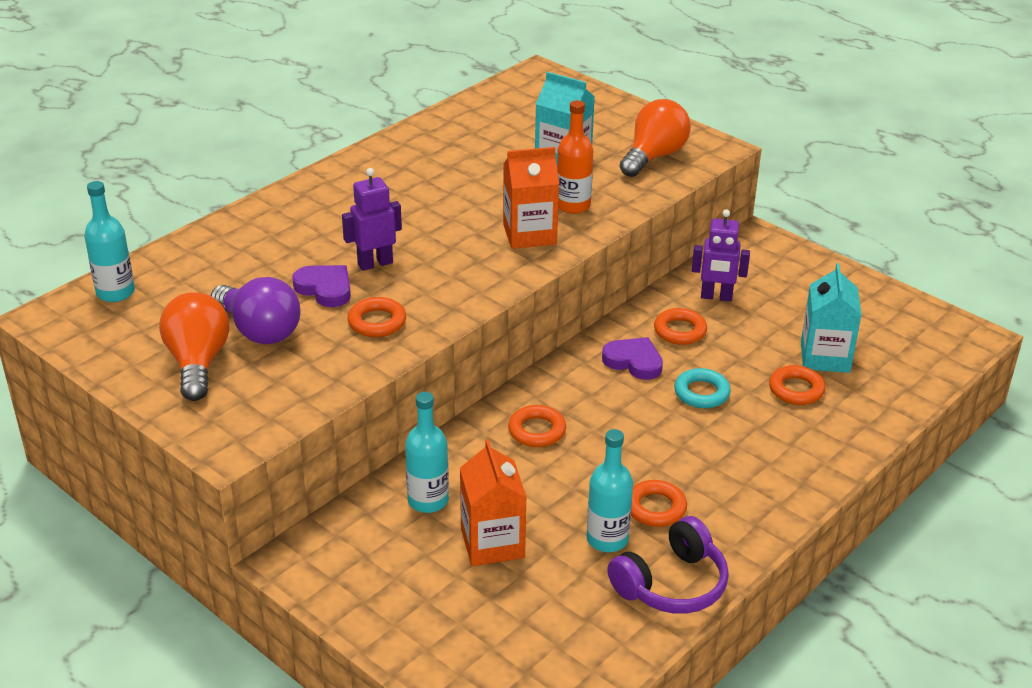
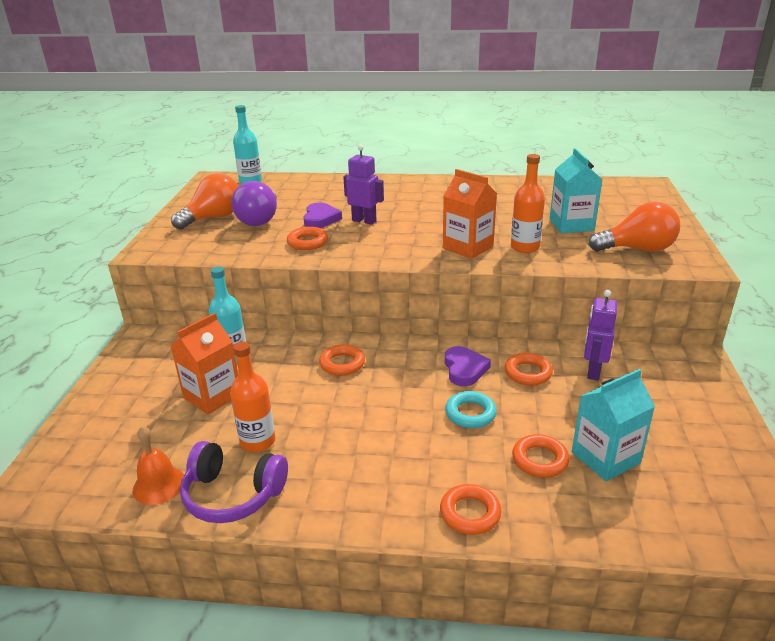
camera: 55 degrees right, 5 degrees down
turquoise bottle [587,429,633,552] -> orange bottle [230,342,275,452]
orange ring [631,480,687,527] -> orange ring moved to [440,484,501,535]
purple robot [692,209,750,301] -> purple robot turned 45 degrees clockwise [584,290,617,380]
none -> orange bell [133,426,184,505]

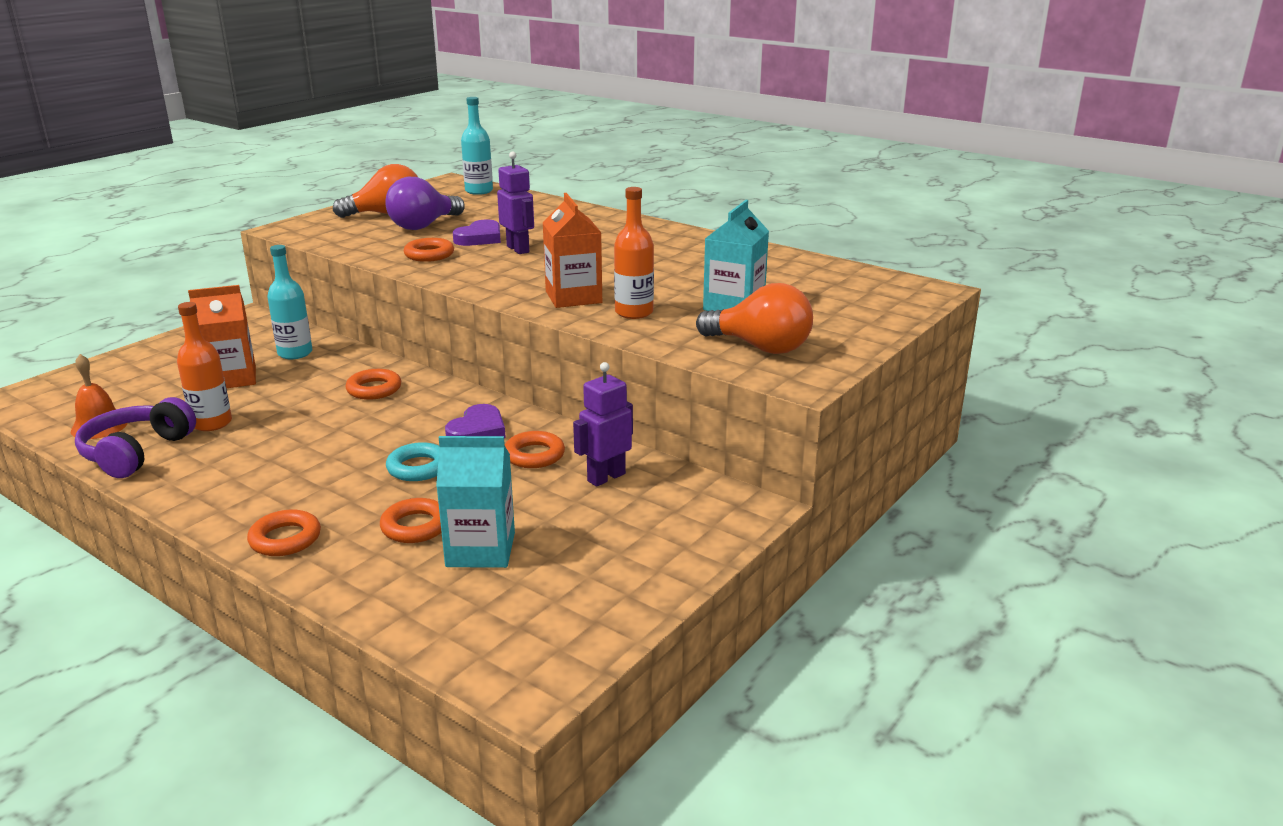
camera: 30 degrees right, 5 degrees down
purple headphones [180,441,288,523] -> purple headphones turned 60 degrees clockwise [75,397,196,478]

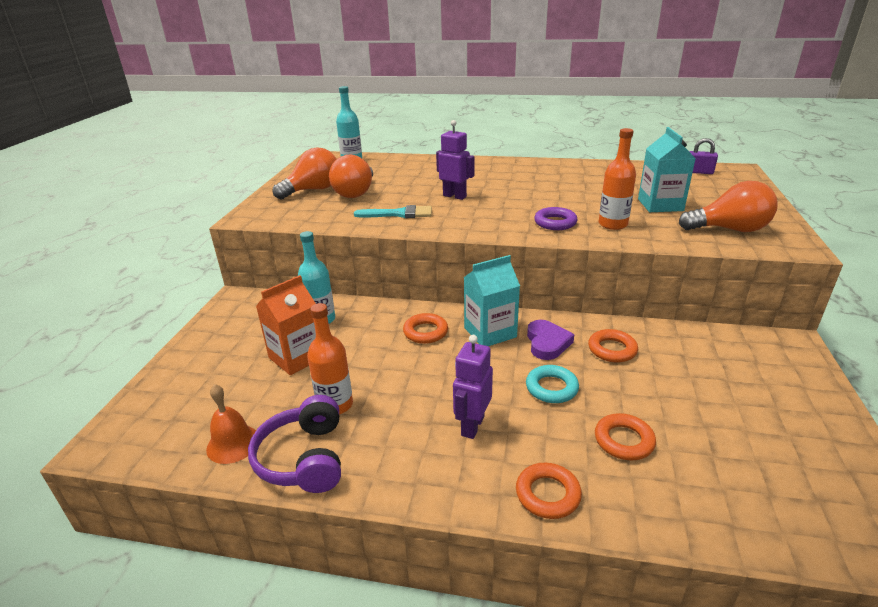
camera: 25 degrees left, 5 degrees up
purple light bulb [385,177,465,230] -> orange light bulb [329,154,373,198]
orange ring [404,238,454,262] -> turquoise brush [354,205,432,218]
turquoise carton [436,436,515,568] -> turquoise carton moved to [464,255,520,346]
purple heart [453,220,501,246] -> none
orange carton [542,193,602,308] -> purple ring [534,207,578,230]
purple robot [573,362,633,487] -> purple robot moved to [453,335,493,439]
none -> purple padlock [690,138,718,174]

